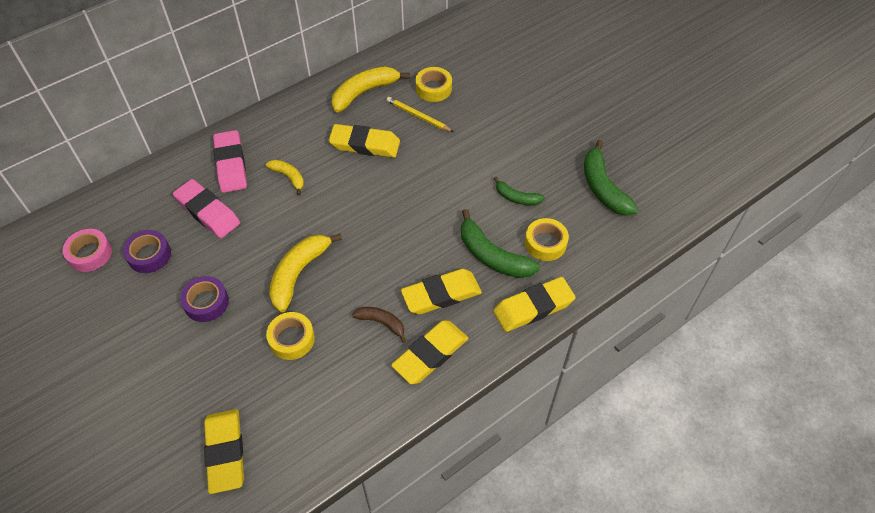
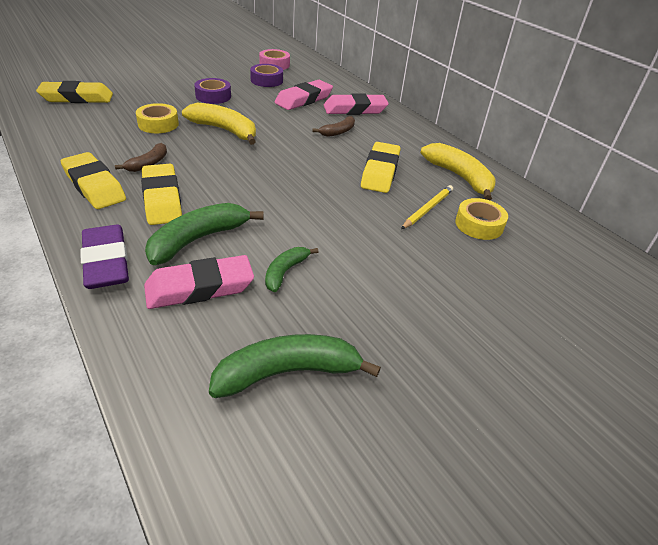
camera: 90 degrees right, 15 degrees down
yellow banana [265,160,304,195] -> brown banana [313,116,355,137]
yellow eraser [493,277,576,332] -> purple eraser [80,225,129,289]
yellow tape [525,218,569,261] -> pink eraser [144,255,254,309]

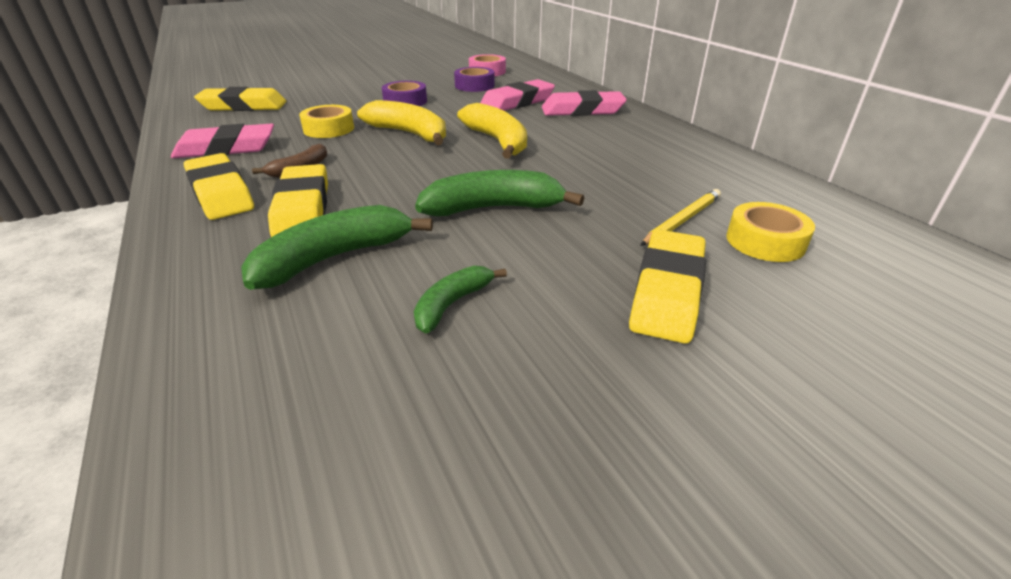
camera: 10 degrees right, 5 degrees down
purple eraser [80,225,129,289] -> none
pink eraser [144,255,254,309] -> pink eraser moved to [171,123,274,158]
green banana [209,334,381,398] -> green banana moved to [415,170,584,216]
brown banana [313,116,355,137] -> none
yellow eraser [361,142,400,193] -> yellow eraser moved to [629,229,706,344]
yellow banana [420,143,495,200] -> yellow banana moved to [457,103,527,159]

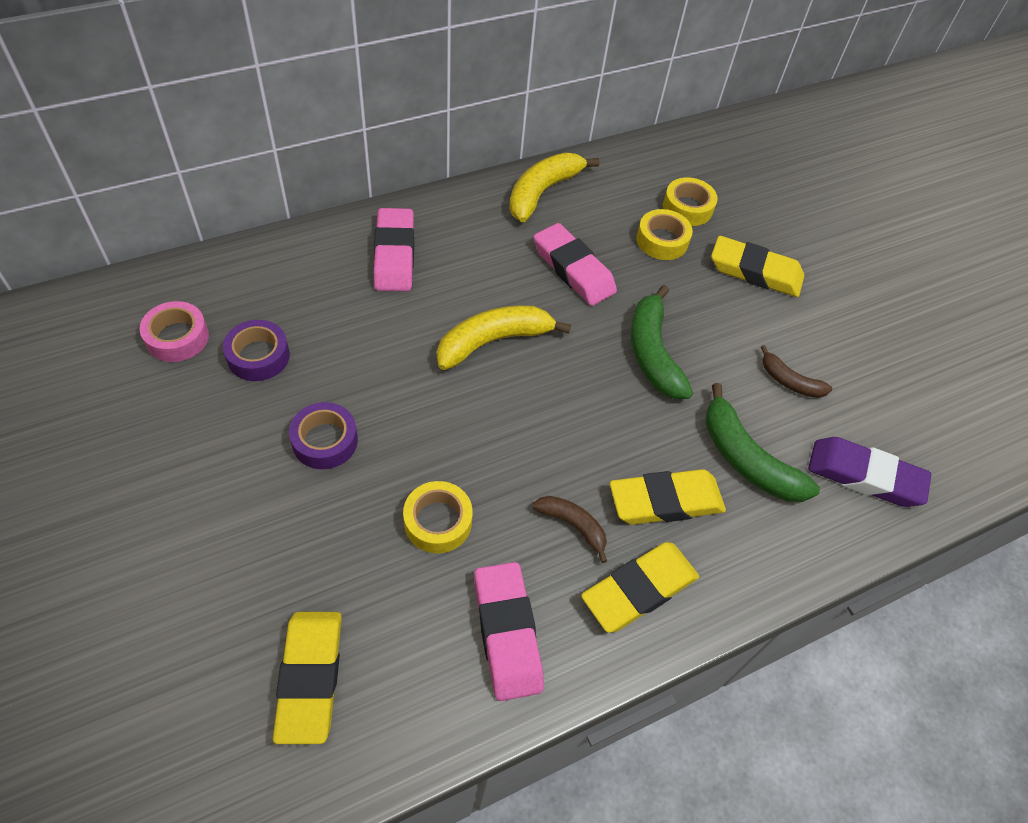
camera: 95 degrees left, 20 degrees up
yellow banana [357,100,446,145] -> yellow banana moved to [509,153,600,222]
green banana [414,266,507,333] -> brown banana [761,345,832,398]
pink eraser [480,79,555,111] -> pink eraser moved to [533,223,617,306]
yellow pencil [640,189,721,246] -> yellow tape [636,209,693,260]
none -> purple eraser [808,437,932,507]

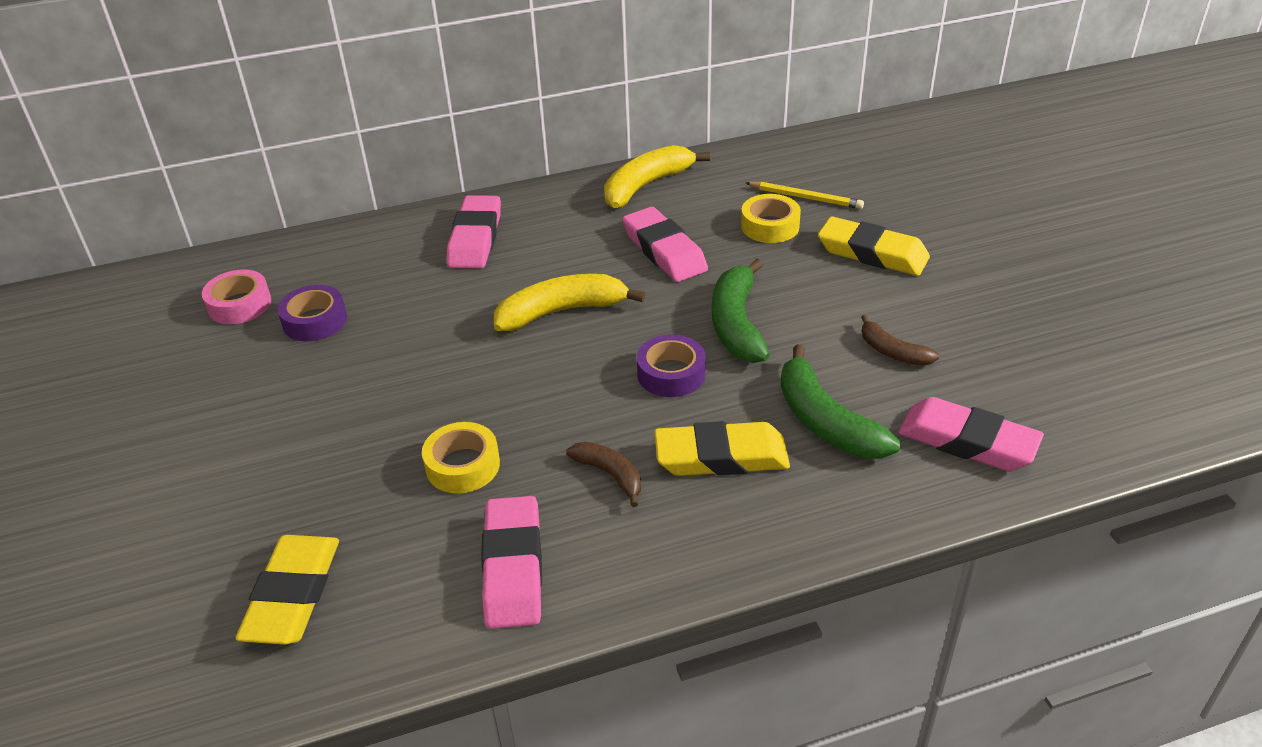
camera: 15 degrees right, 15 degrees down
purple tape [289,402,358,469] -> purple tape moved to [637,334,706,397]
yellow eraser [581,542,699,633] -> none
yellow tape [663,177,718,226] -> yellow pencil [746,182,864,209]
purple eraser [808,437,932,507] -> pink eraser [898,397,1044,471]

